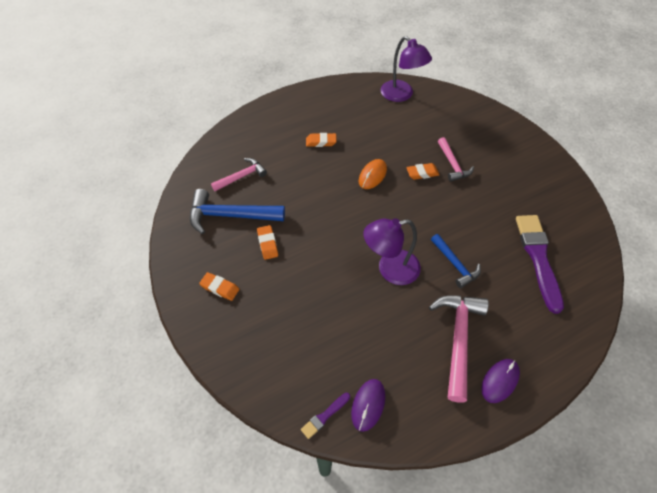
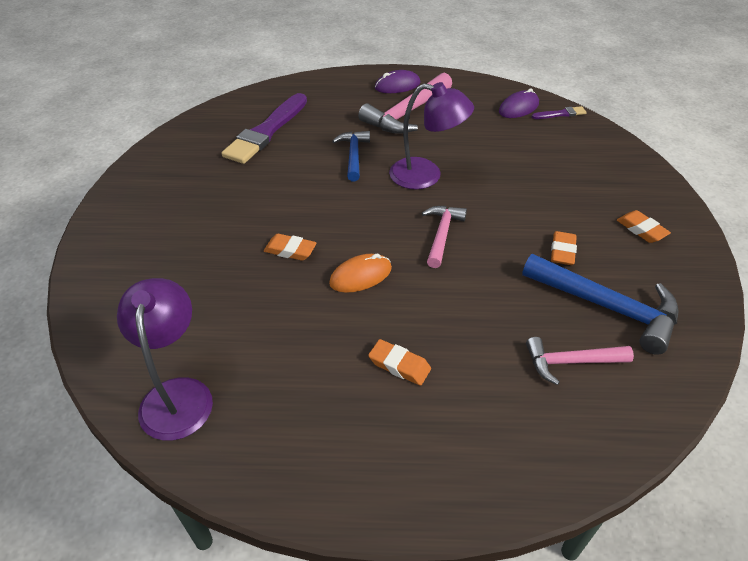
camera: 150 degrees left, 10 degrees down
pink hammer [438,137,474,182] -> pink hammer moved to [422,206,467,268]

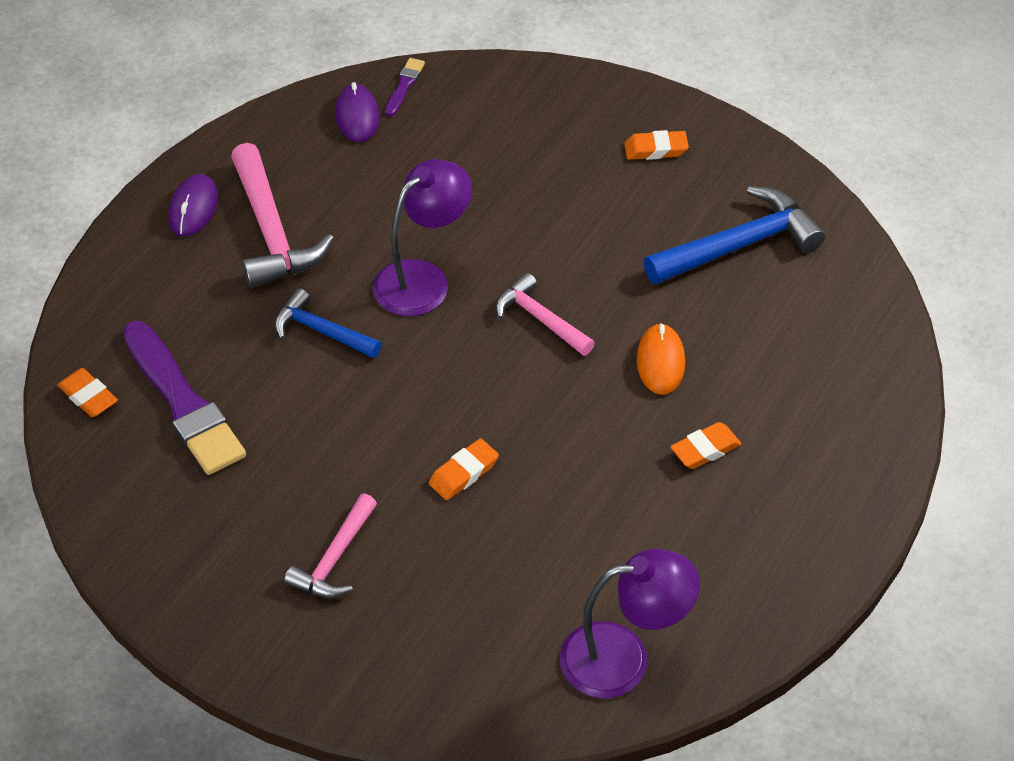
camera: 60 degrees left, 5 degrees up
purple lamp [117,278,213,441] -> purple lamp turned 150 degrees clockwise [560,549,700,698]
orange mouse [329,253,392,293] -> orange mouse moved to [637,323,685,395]
pink hammer [526,337,634,385] -> pink hammer moved to [284,494,377,598]
orange eraser [551,231,577,265] -> orange eraser moved to [57,368,118,417]

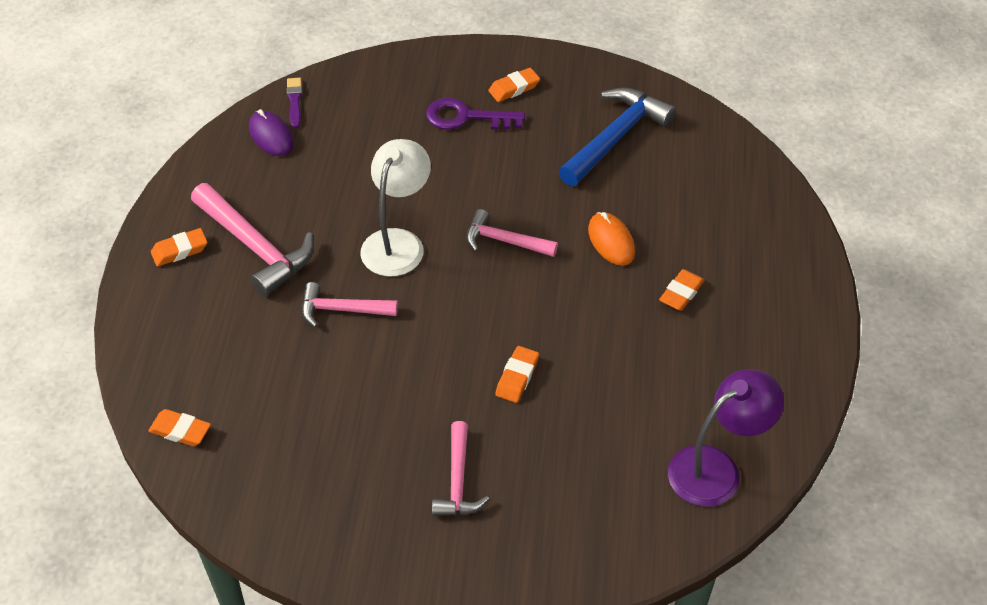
camera: 25 degrees left, 0 degrees up
purple brush [123,321,246,475] -> none
purple mouse [168,174,218,236] -> orange eraser [151,228,207,266]
blue hammer [274,288,382,358] -> pink hammer [302,282,398,328]
purple lamp [373,159,472,316] -> white lamp [361,139,431,276]
none -> purple key [426,98,525,130]

